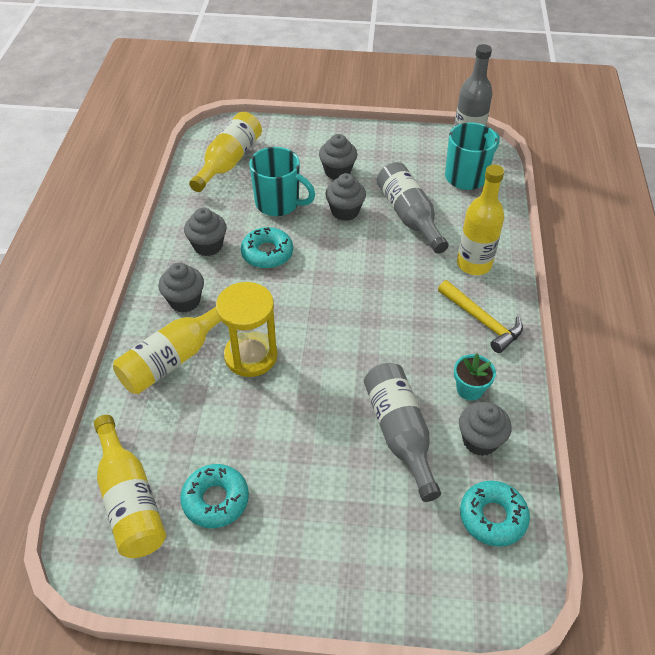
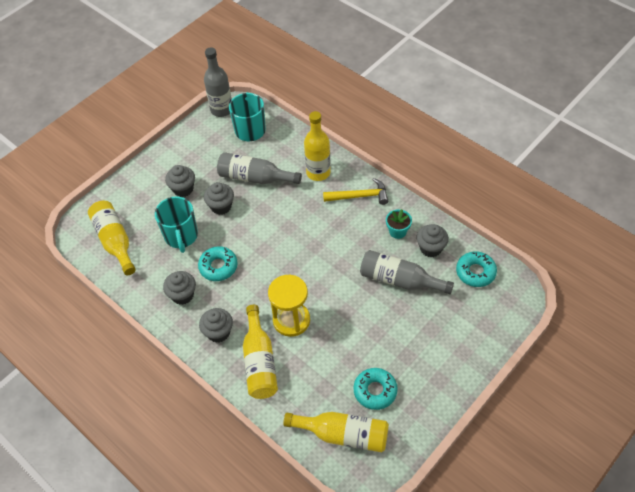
camera: 50 degrees left, 5 degrees up
turquoise mug [249,147,315,216] -> turquoise mug turned 105 degrees clockwise [155,197,198,253]

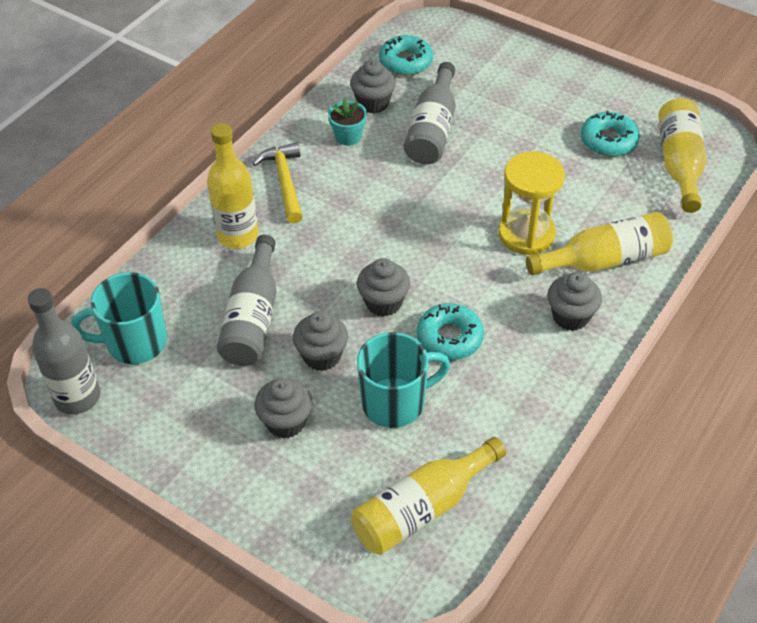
camera: 100 degrees left, 5 degrees down
grey cupcake [163,271,196,305] -> grey cupcake moved to [357,258,410,317]

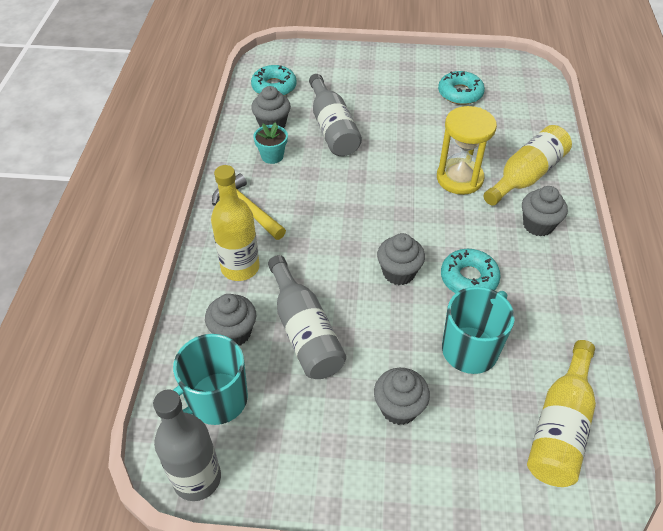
camera: 30 degrees left, 0 degrees up
grey cupcake [293,312,348,371] -> grey cupcake moved to [205,294,256,346]
yellow bottle [658,98,706,213] -> none

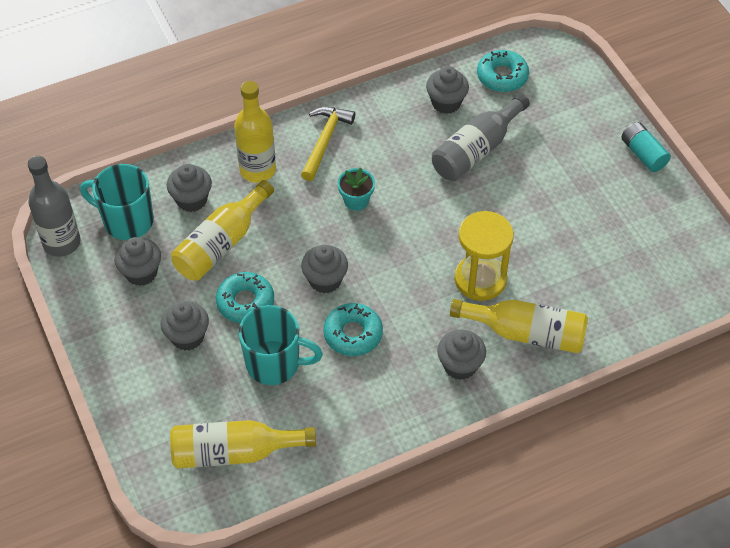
camera: 60 degrees right, 5 degrees up
turquoise flower pot [253,122,288,164] -> turquoise flower pot moved to [338,168,375,211]
grey bottle [268,255,346,379] -> yellow bottle [171,180,274,281]
turquoise donut [438,71,485,105] -> turquoise donut moved to [216,272,274,323]
none -> grey cupcake [114,237,161,286]
none -> turquoise battery [621,122,671,172]

